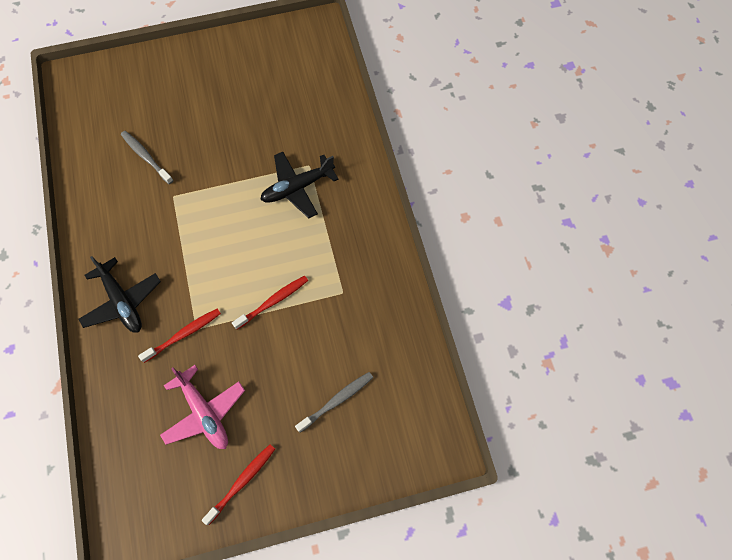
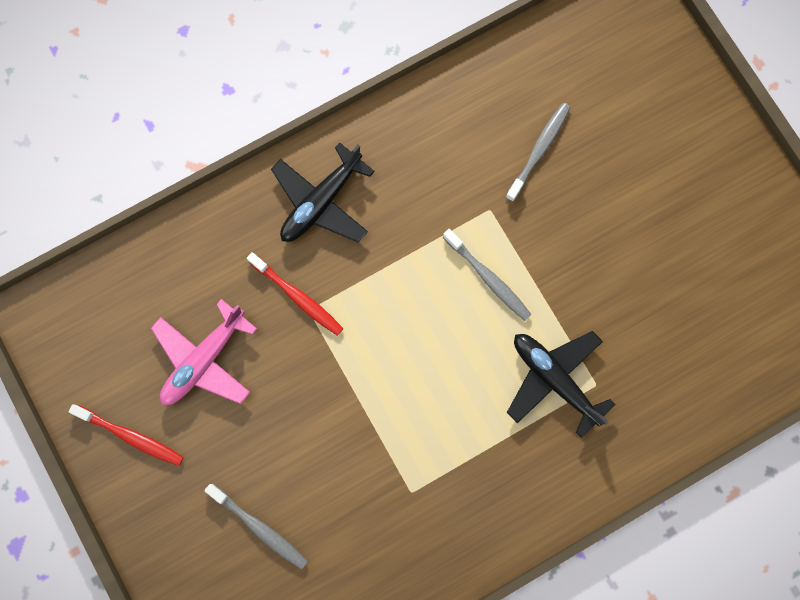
camera: 75 degrees right, 10 degrees up
red toothbrush [232,276,308,329] -> none
none -> grey toothbrush [443,229,532,321]

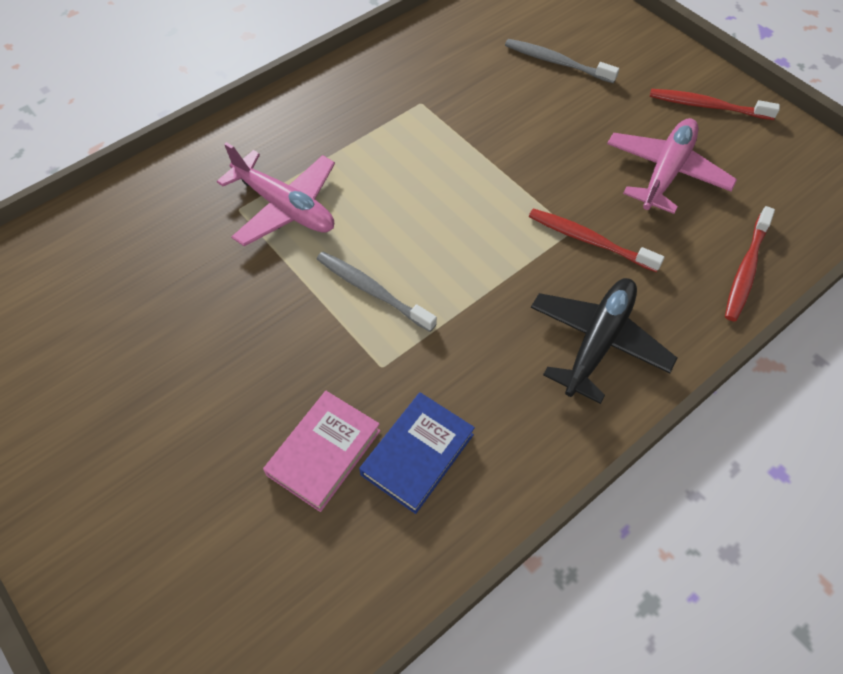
camera: 170 degrees right, 20 degrees down
grey toothbrush [506,103,571,202] -> pink book [263,391,380,512]
black plane [507,331,616,438] -> pink plane [217,142,335,246]
none -> blue book [359,392,475,514]
none -> red toothbrush [725,206,775,322]

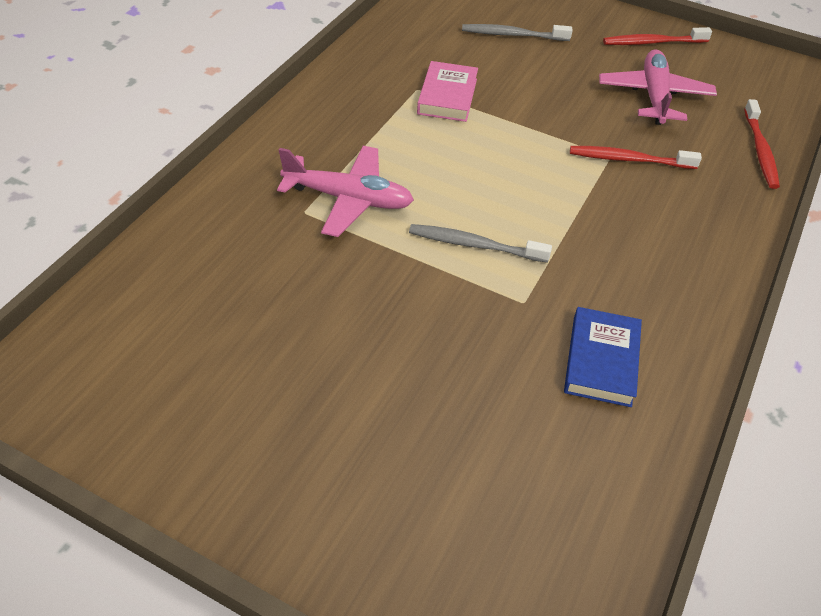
camera: 25 degrees left, 10 degrees down
pink book [263,391,380,512] -> pink book moved to [417,61,478,122]
black plane [531,278,677,404] -> none

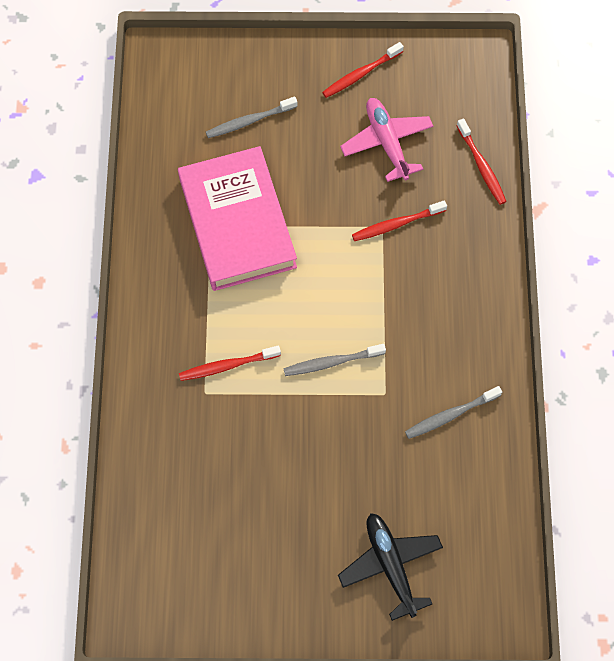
camera: 25 degrees left, 20 degrees up
pink plane [277,146,414,237] -> red toothbrush [179,345,281,381]
pink book [417,61,478,122] -> pink book [178,146,297,291], size x2.10
blue book [564,307,642,407] -> grey toothbrush [405,386,502,439]
none -> black plane [338,513,443,621]

